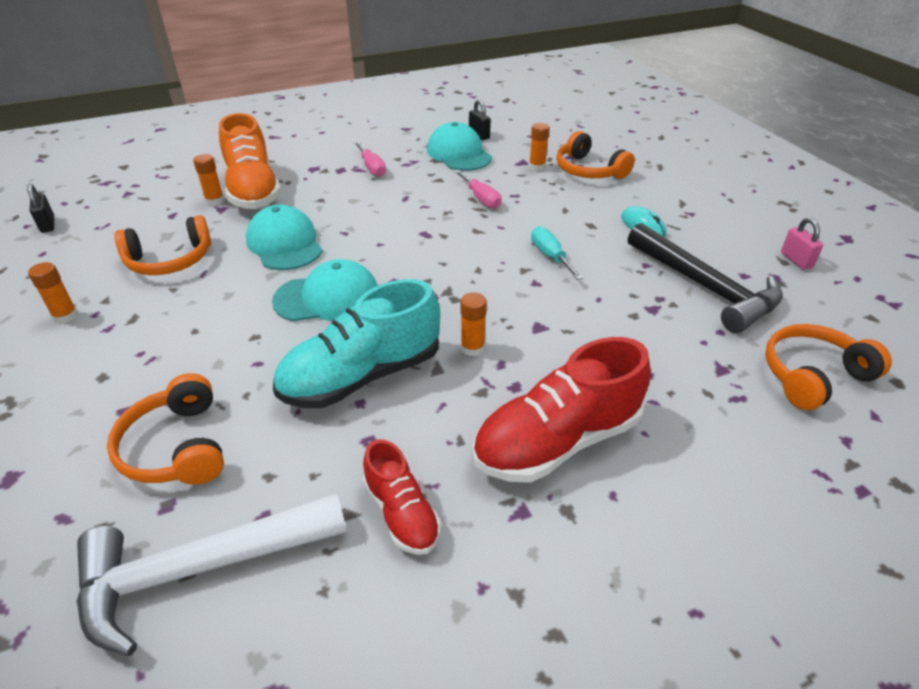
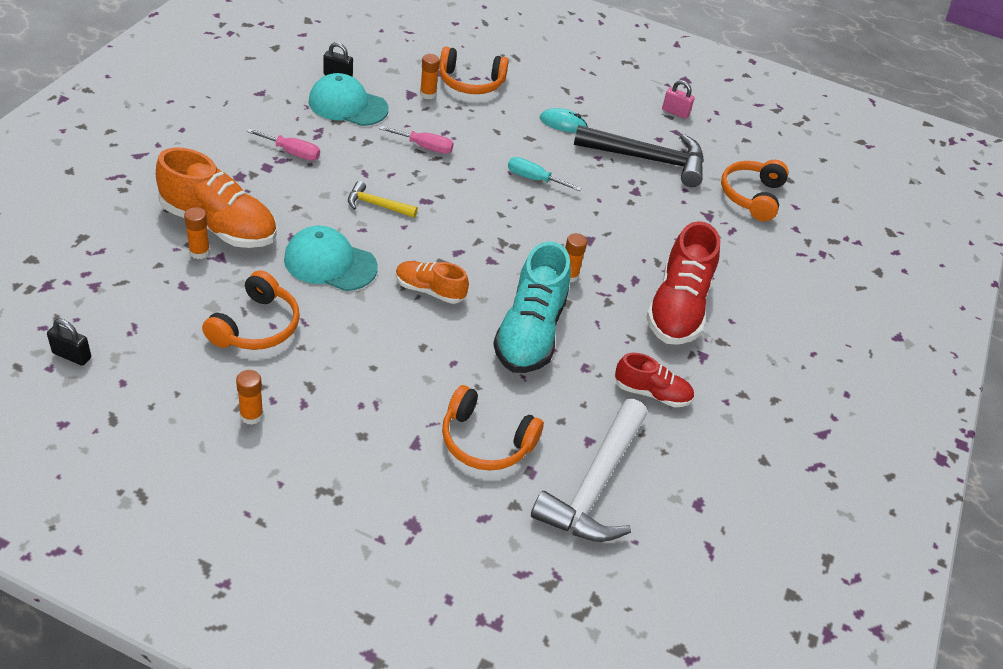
camera: 50 degrees left, 5 degrees up
turquoise cap [272,259,378,321] -> orange shoe [396,261,469,304]
none -> yellow hammer [348,181,418,218]

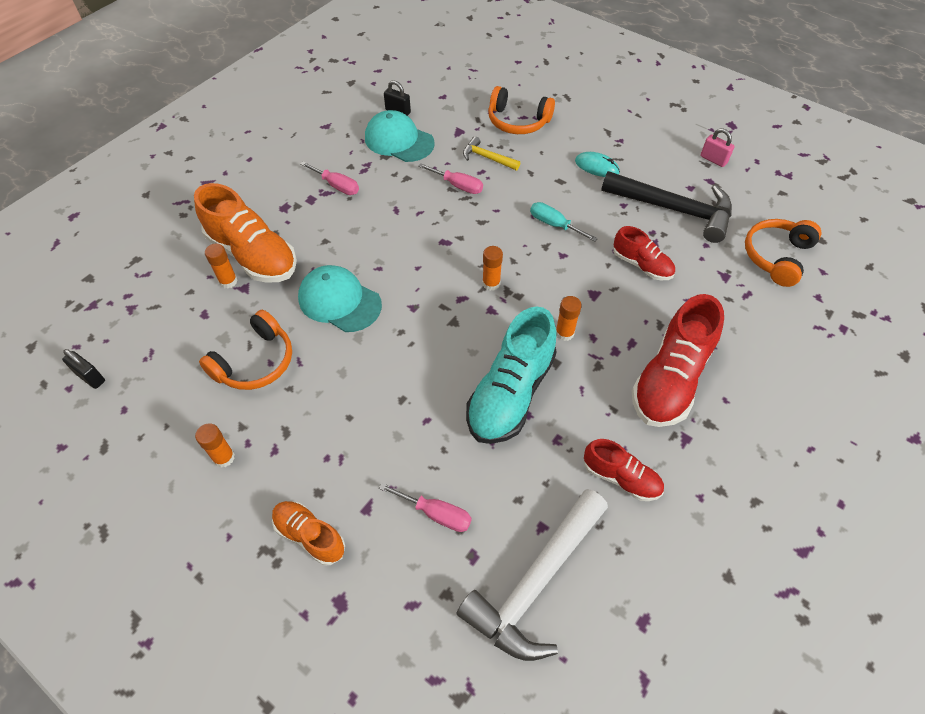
camera: 20 degrees right, 10 degrees up
yellow hammer [348,181,418,218] -> yellow hammer moved to [463,136,520,171]
orange shoe [396,261,469,304] -> orange shoe moved to [272,501,345,565]
orange glue stick [420,54,440,99] -> orange glue stick moved to [482,246,503,291]
orange headphones [442,385,544,470] -> pink screwdriver [379,483,472,532]
none -> red shoe [613,226,675,280]

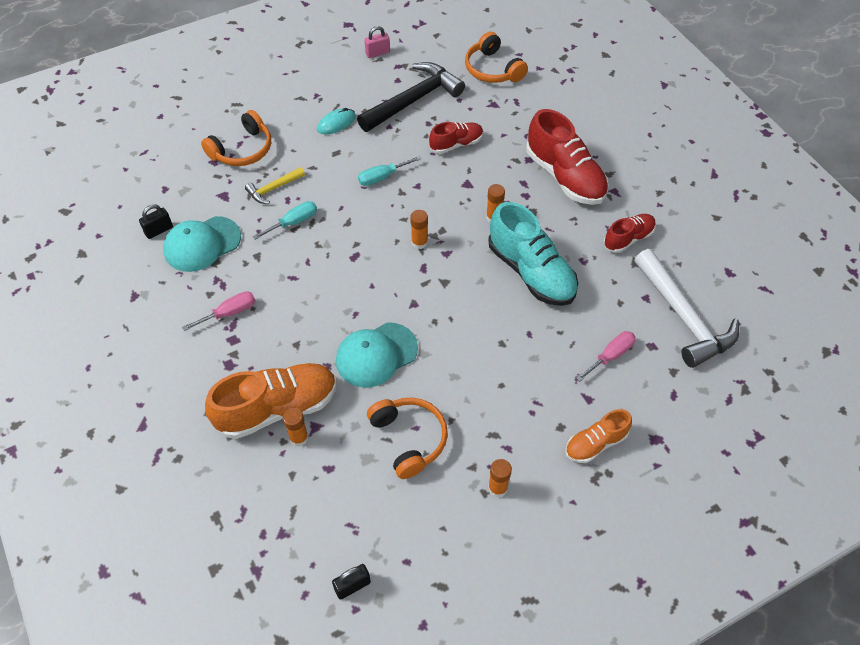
camera: 65 degrees left, 0 degrees up
pink screwdriver [418,163,483,194] -> turquoise screwdriver [253,201,317,240]

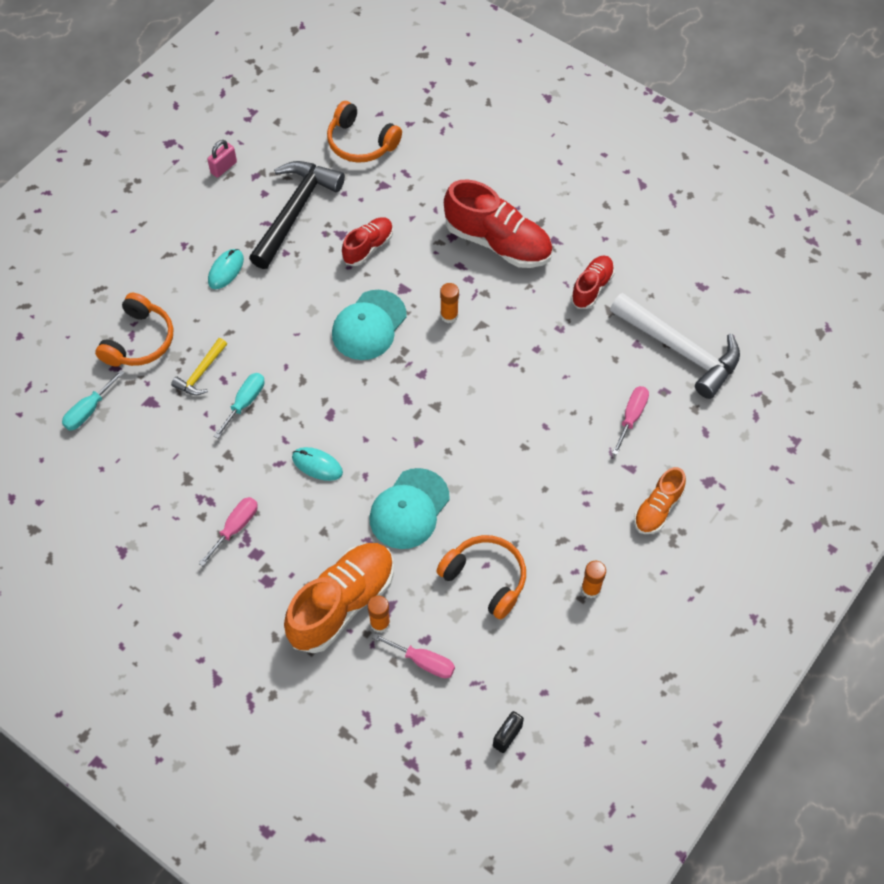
camera: 25 degrees left, 5 degrees up
black padlock [139,204,173,239] -> none
turquoise cap [163,216,241,272] -> turquoise cap moved to [332,290,407,360]
turquoise screwdriver [358,156,422,186] -> turquoise screwdriver moved to [62,370,124,430]
orange glue stick [410,210,428,249] -> none
turquoise shoe [488,202,578,306] -> none
none -> turquoise mouse [292,447,343,481]
none -> pink screwdriver [372,633,455,678]

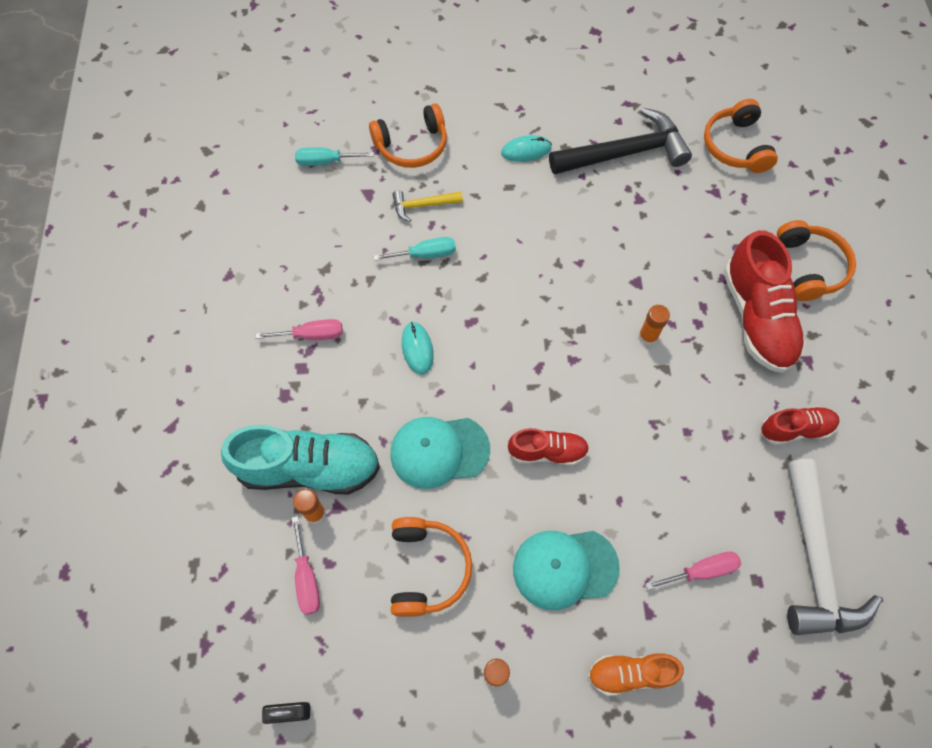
camera: 50 degrees right, 5 degrees up
pink padlock [207,140,237,178] -> none
orange shoe [284,543,394,653] -> turquoise shoe [221,425,380,494]
turquoise cap [332,290,407,360] -> turquoise cap moved to [513,531,620,610]
red shoe [342,218,393,266] -> red shoe moved to [508,428,589,465]
none -> orange headphones [777,220,856,301]

